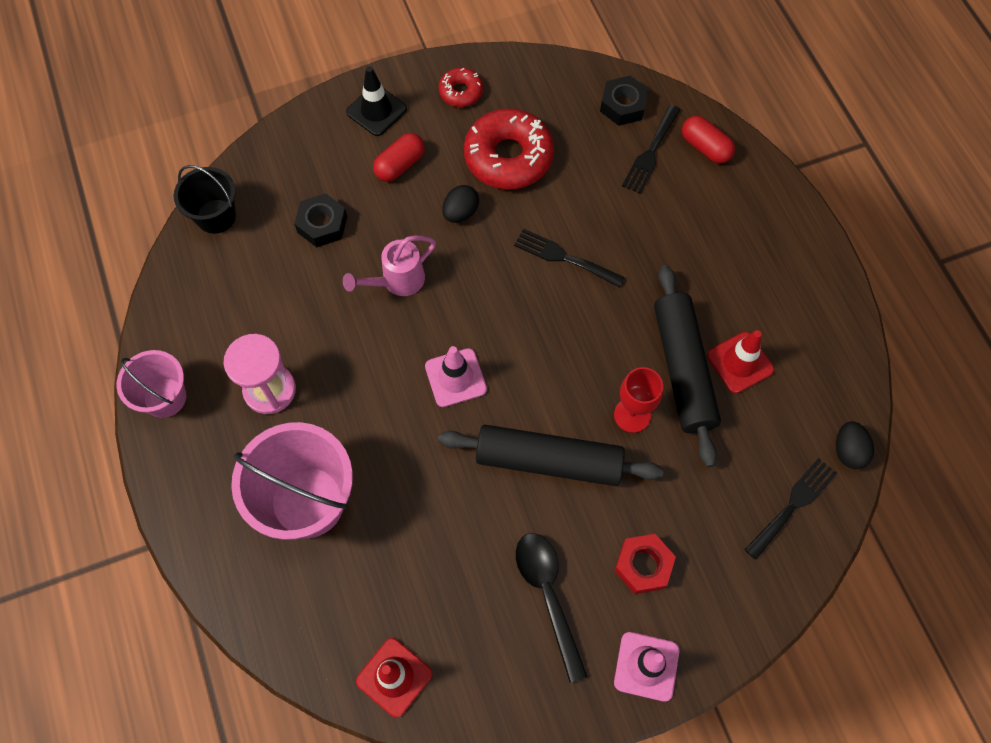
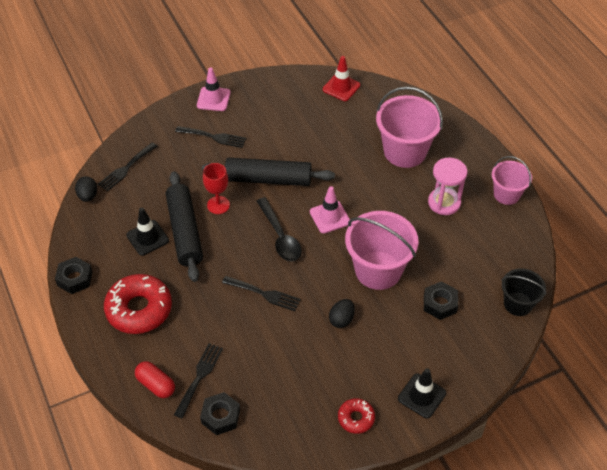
camera: 175 degrees right, 15 degrees down
pink watering can [343,236,436,296] -> pink bucket [345,211,418,290]
red capsule [373,133,425,182] -> none
red donut [464,108,554,190] -> red donut moved to [104,274,172,334]
black spoon [516,533,588,683] -> black spoon moved to [256,197,302,261]
red nut [614,534,676,594] -> black fork [175,126,246,148]
red traffic cone [707,330,774,393] -> black traffic cone [126,208,169,256]
none -> black nut [55,257,92,294]

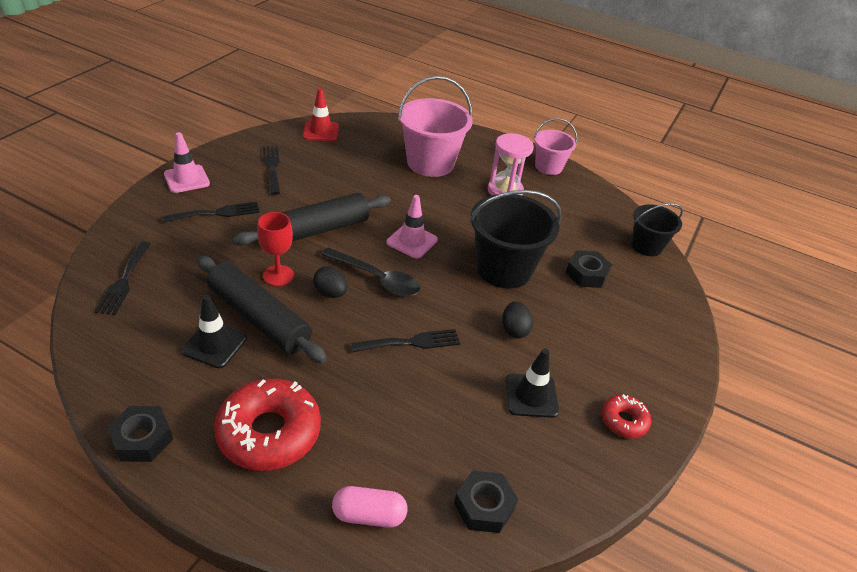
camera: 40 degrees left, 10 degrees down
black egg [75,176,97,202] -> black egg moved to [313,266,347,298]
red capsule [135,361,175,398] -> pink capsule [332,486,408,528]
black fork [174,343,223,419] -> black fork moved to [262,146,281,195]
pink bucket [345,211,418,290] -> black bucket [469,190,562,289]
black traffic cone [398,368,446,418] -> black traffic cone moved to [506,348,559,418]

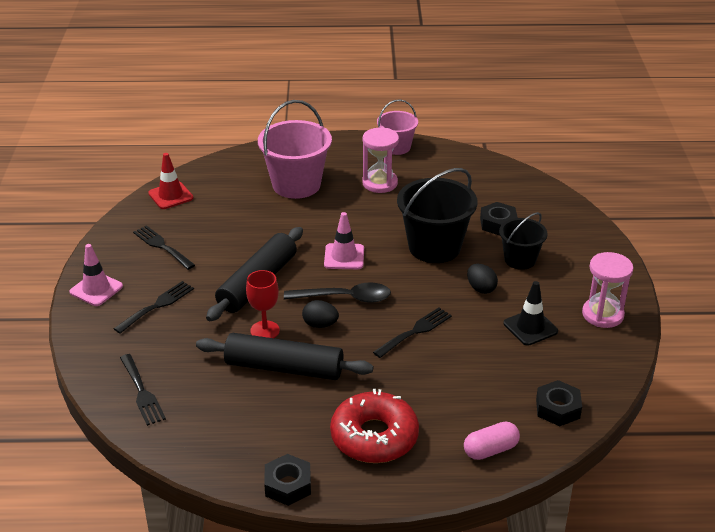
camera: 25 degrees left, 5 degrees down
black traffic cone [181,295,247,368] -> none
red donut [601,394,651,438] -> pink hourglass [582,252,633,328]
black bucket [631,203,683,256] -> black bucket moved to [499,212,547,270]

